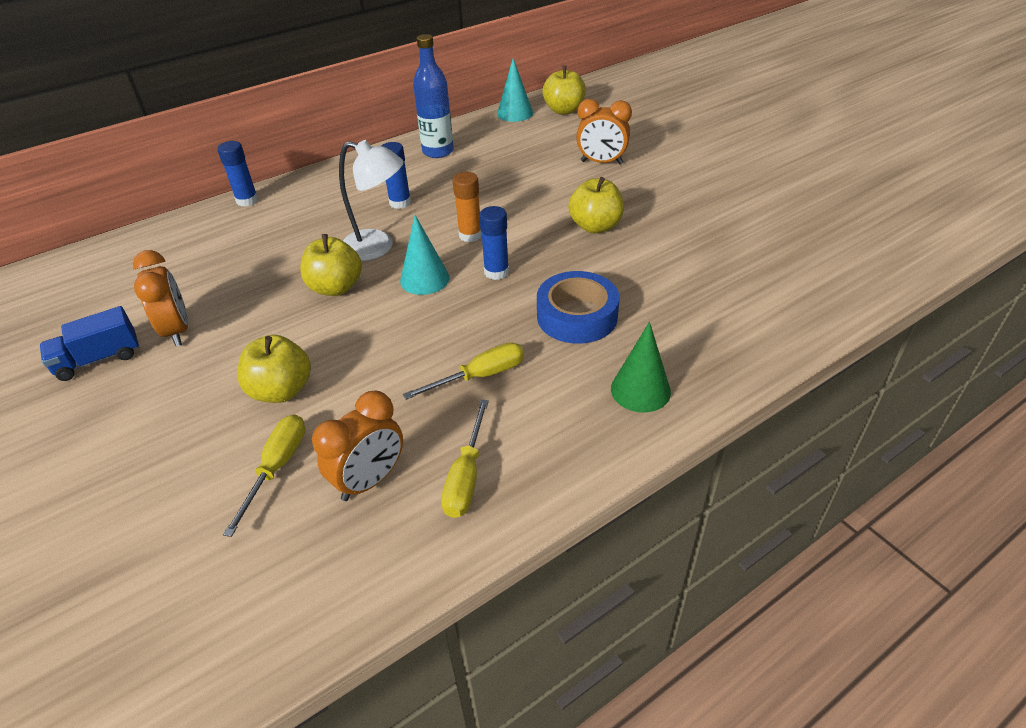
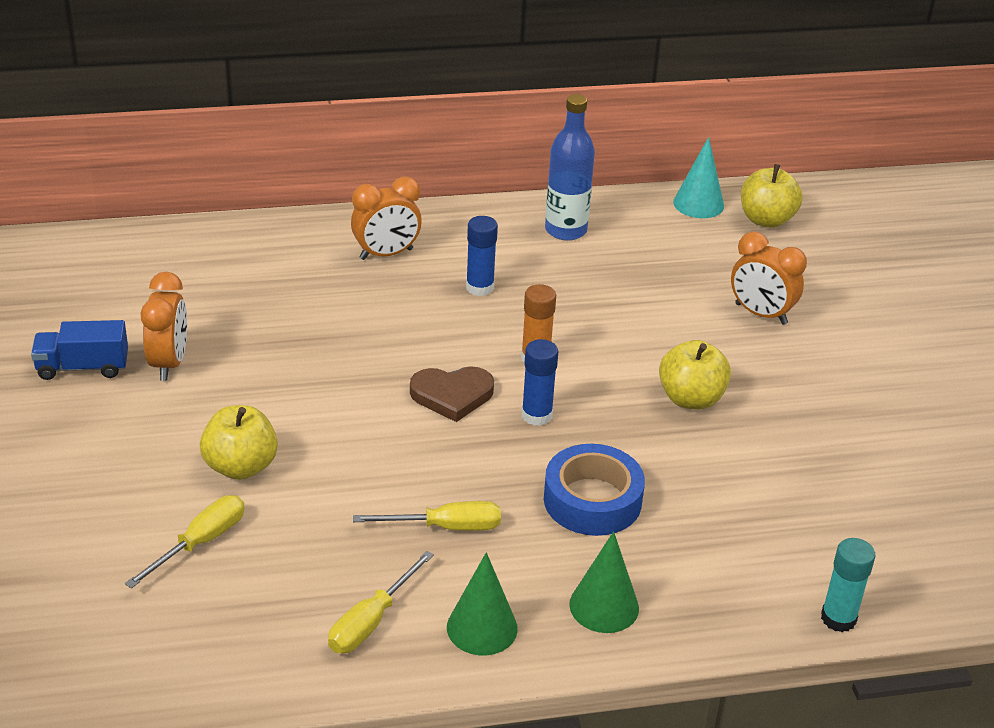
camera: 20 degrees right, 5 degrees down
blue glue stick [217,141,258,207] -> none
yellow apple [300,234,362,296] -> none
orange clock [312,391,403,501] -> orange clock moved to [351,177,422,260]
white lamp [339,140,403,261] -> none
turquoise cone [400,215,450,295] -> brown heart [410,366,494,422]
none -> green cone [447,552,518,655]
none -> turquoise glue stick [821,538,876,632]

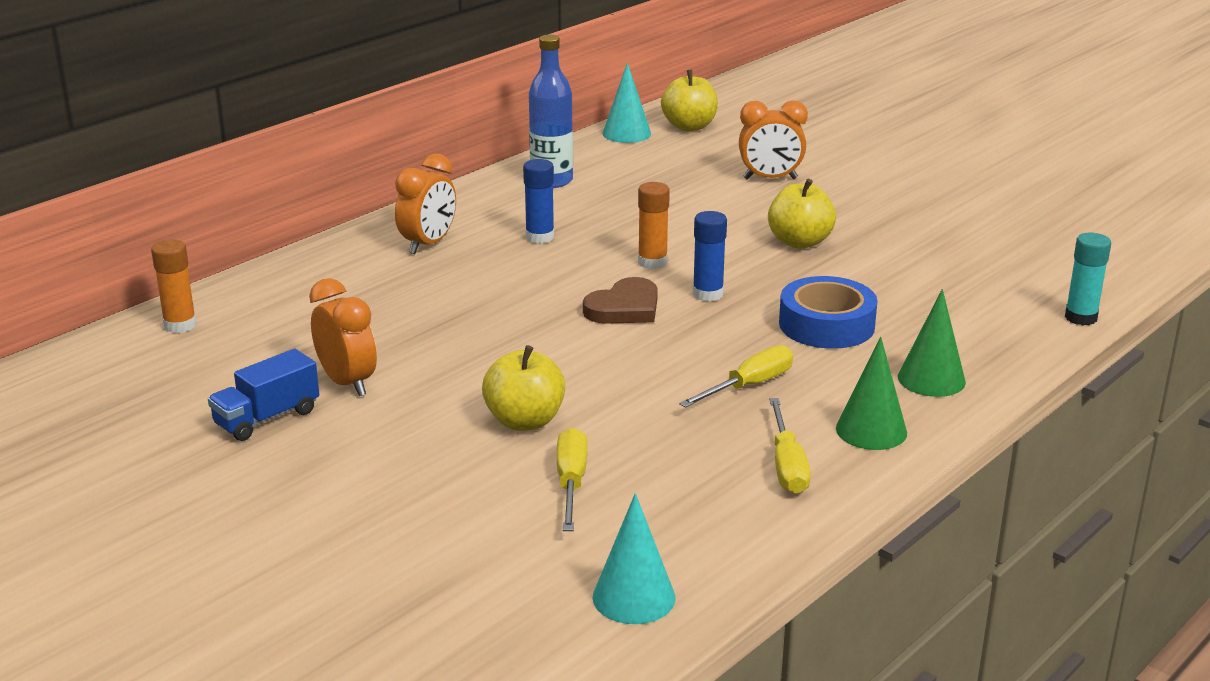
camera: 35 degrees left, 10 degrees down
none -> orange glue stick [151,239,197,333]
none -> turquoise cone [593,493,676,624]

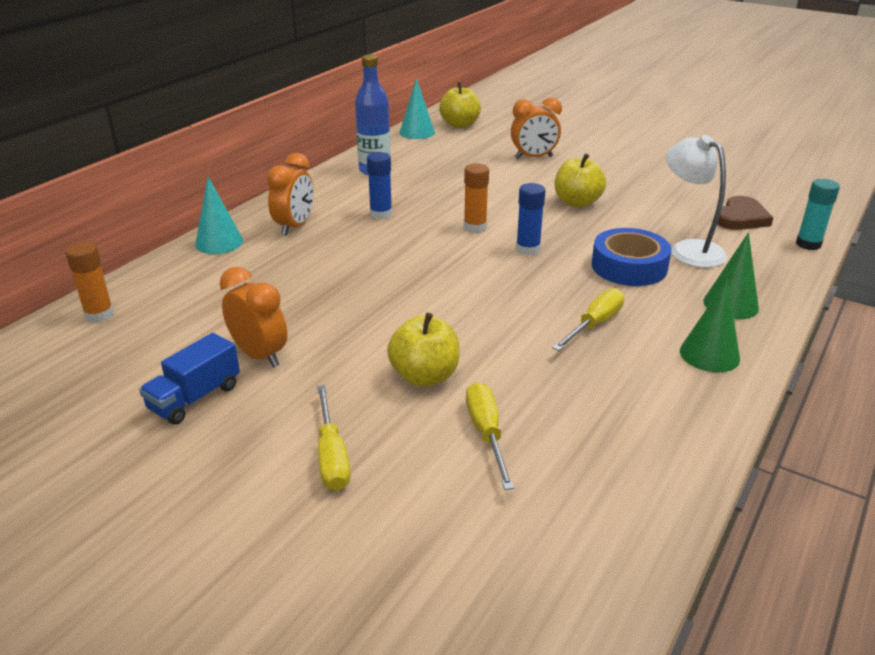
camera: 10 degrees left, 5 degrees up
brown heart [583,277,658,324] -> brown heart moved to [717,196,773,230]
turquoise cone [593,493,676,624] -> turquoise cone moved to [195,177,243,254]
yellow screwdriver [769,398,811,494] -> yellow screwdriver moved to [317,385,351,491]
none -> white lamp [666,135,727,268]

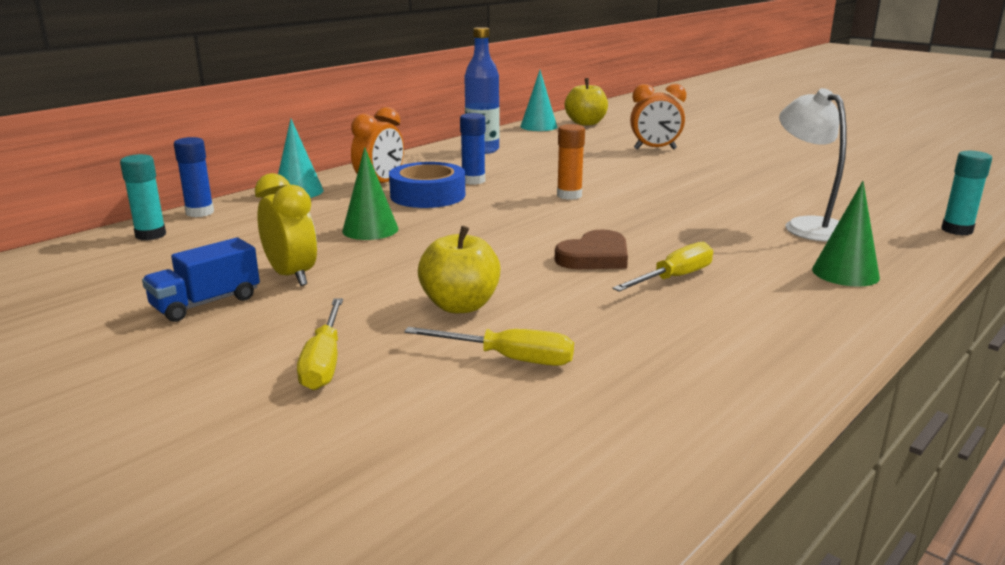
camera: 10 degrees right, 10 degrees down
orange glue stick [65,242,114,323] -> turquoise glue stick [120,154,166,241]
orange clock [220,267,287,368] -> yellow clock [255,173,317,286]
yellow screwdriver [466,382,514,490] -> yellow screwdriver turned 105 degrees clockwise [404,327,574,366]
blue glue stick [516,183,545,255] -> blue glue stick moved to [174,137,214,217]
yellow apple [554,153,606,208] -> none
blue tape [592,228,671,286] -> blue tape moved to [389,162,465,208]
green cone [680,278,740,372] -> green cone moved to [342,147,398,240]
brown heart [717,196,773,230] -> brown heart moved to [554,230,628,269]

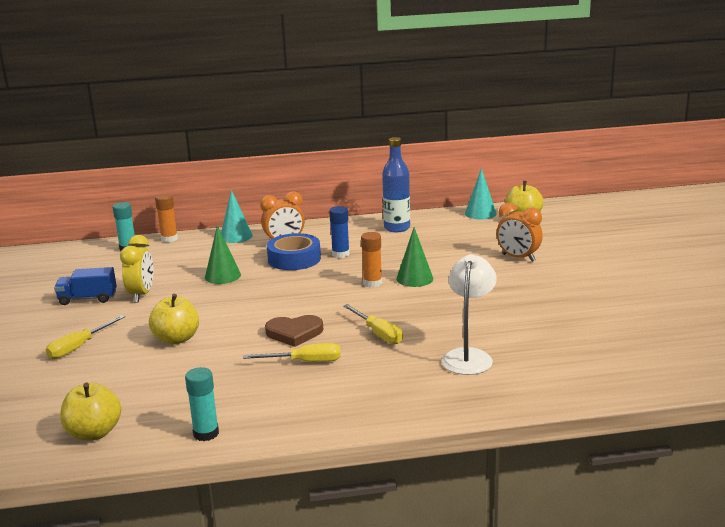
camera: 40 degrees right, 0 degrees up
blue glue stick [174,137,214,217] -> orange glue stick [155,193,178,242]
yellow screwdriver [404,327,574,366] -> yellow screwdriver moved to [343,304,403,344]
green cone [812,181,880,287] -> green cone moved to [396,227,433,287]
turquoise glue stick [941,151,992,236] -> turquoise glue stick moved to [185,367,219,441]
none -> yellow apple [60,383,121,441]

